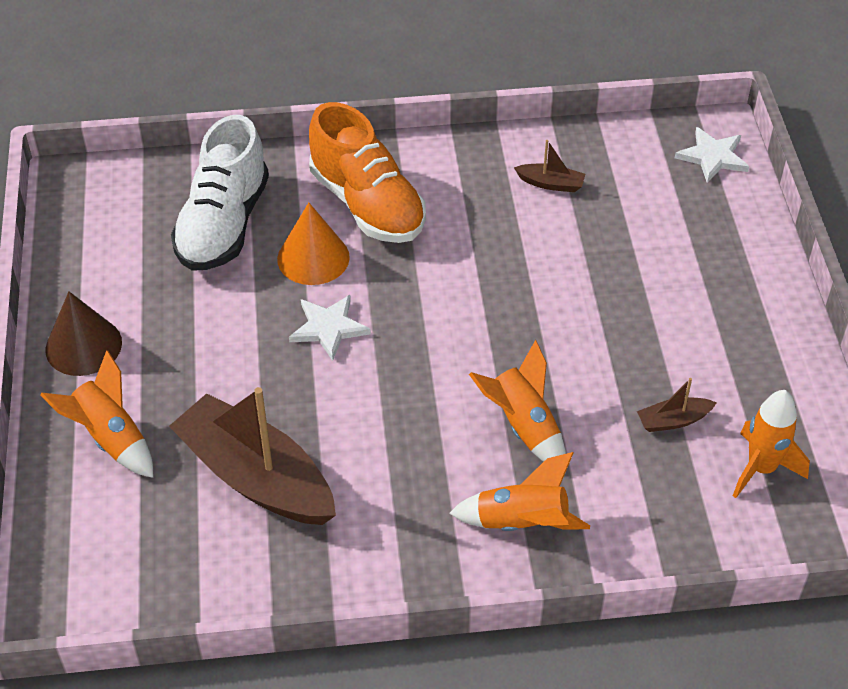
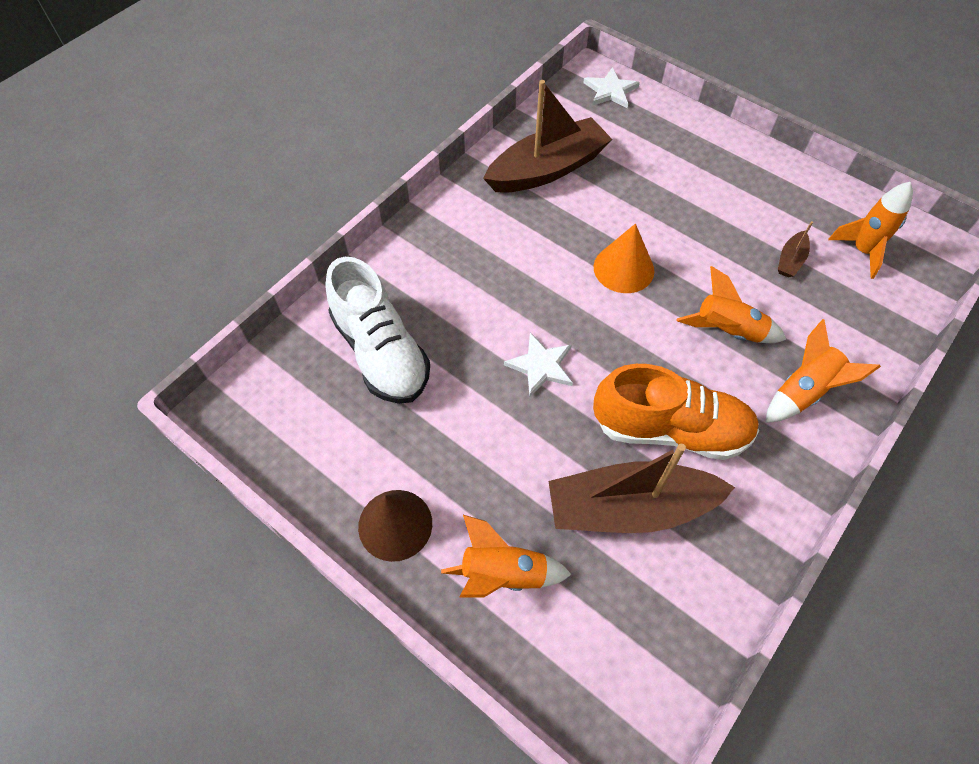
camera: 45 degrees left, 10 degrees up
orange cone [277,203,350,285] -> orange cone moved to [594,224,654,293]
orange shoe [309,102,426,243] -> orange shoe moved to [593,364,759,460]
brown boat [514,140,585,192] -> brown boat [483,80,612,193], size x2.38

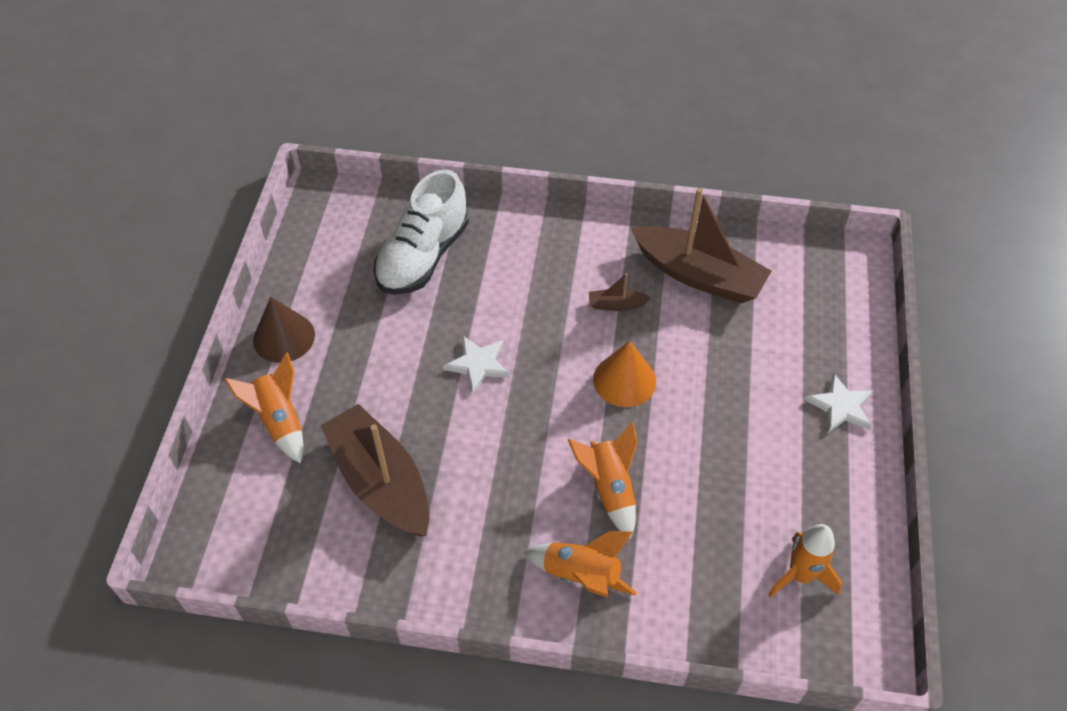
camera: 60 degrees right, 5 degrees down
white star [583,67,640,108] -> white star moved to [805,373,873,434]
orange shoe [593,364,759,460] -> none
brown boat [778,221,813,278] -> brown boat moved to [589,273,651,311]

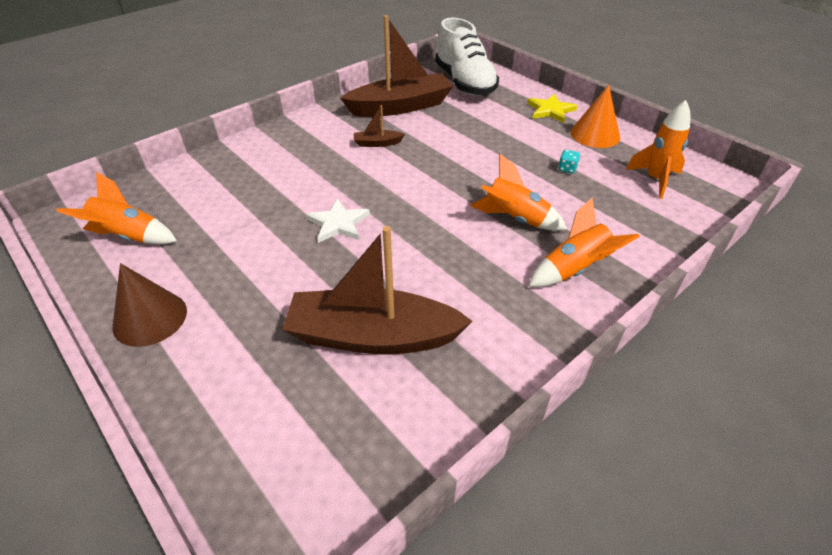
camera: 50 degrees left, 10 degrees down
orange rocket [224,352,304,463] -> orange rocket moved to [56,172,177,244]
white shoe [373,169,469,295] -> white shoe moved to [435,18,499,96]
brown boat [589,273,651,311] -> brown boat turned 45 degrees clockwise [354,105,405,147]
orange cone [593,341,656,407] -> orange cone moved to [571,84,620,148]
white star [805,373,873,434] -> yellow star [527,94,577,123]
none -> turquoise dice [558,150,580,173]

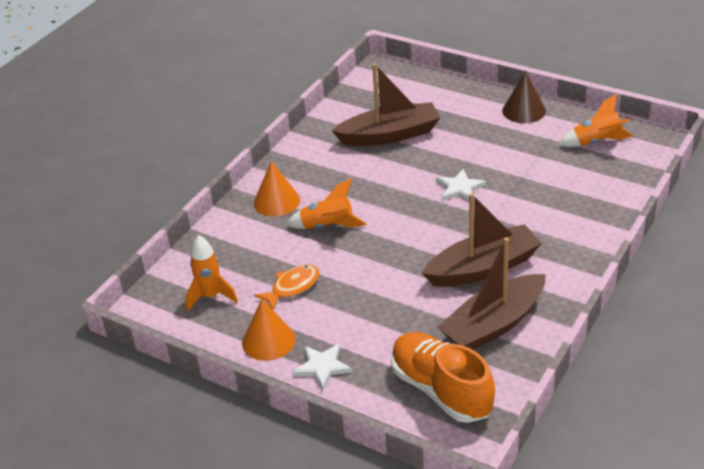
camera: 165 degrees right, 5 degrees down
brown boat [354,105,405,147] -> brown boat [422,193,542,287], size x2.38
white shoe [435,18,499,96] -> orange shoe [391,332,495,423]
yellow star [527,94,577,123] -> white star [292,344,352,390]
orange rocket [528,198,640,287] -> orange cone [254,161,300,216]
turquoise dice [558,150,580,173] -> orange fish [254,265,319,310]

